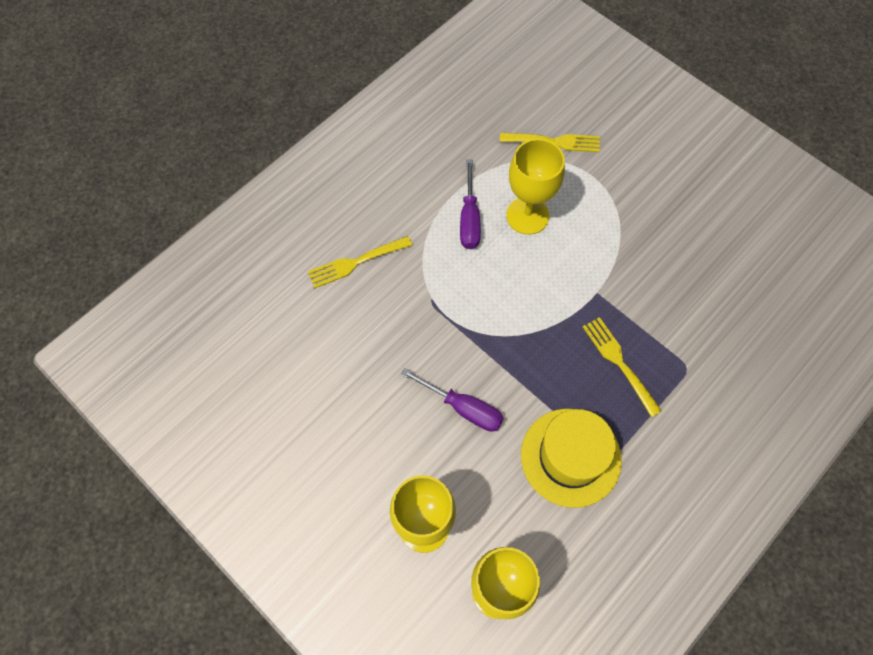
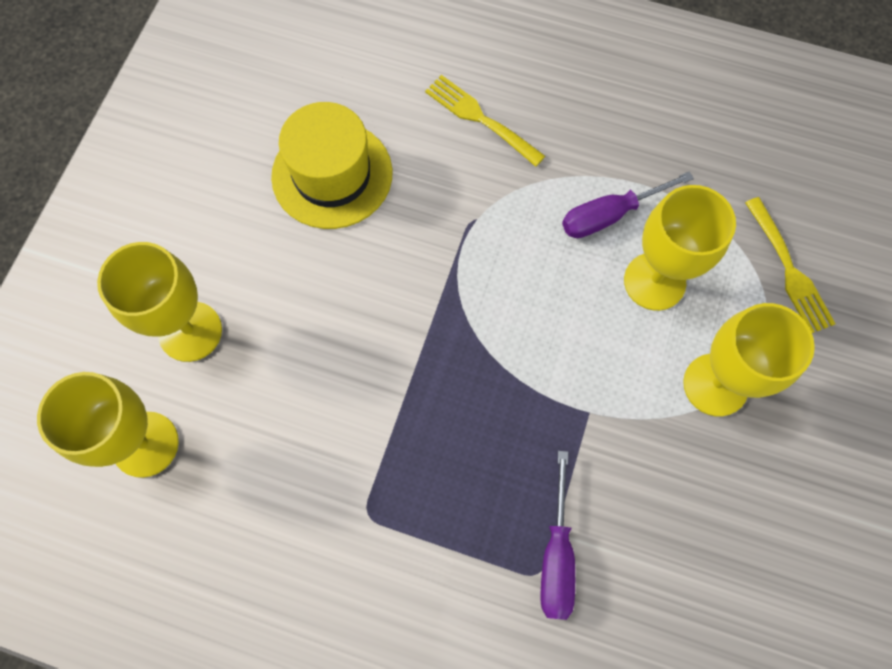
camera: 65 degrees right, 5 degrees up
purple screwdriver [401,368,504,432] -> purple screwdriver moved to [541,451,575,620]
yellow hat [521,409,622,508] -> yellow hat moved to [271,102,393,229]
yellow fork [583,317,662,417] -> none
none -> yellow goblet [683,303,815,417]

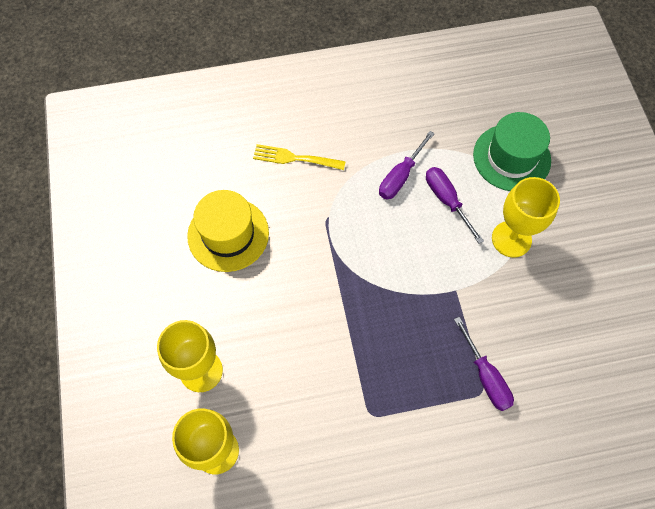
camera: 30 degrees left, 5 degrees down
yellow goblet [624,185,736,311] -> purple screwdriver [426,167,484,244]
yellow fork [745,197,835,333] -> green hat [473,112,551,191]

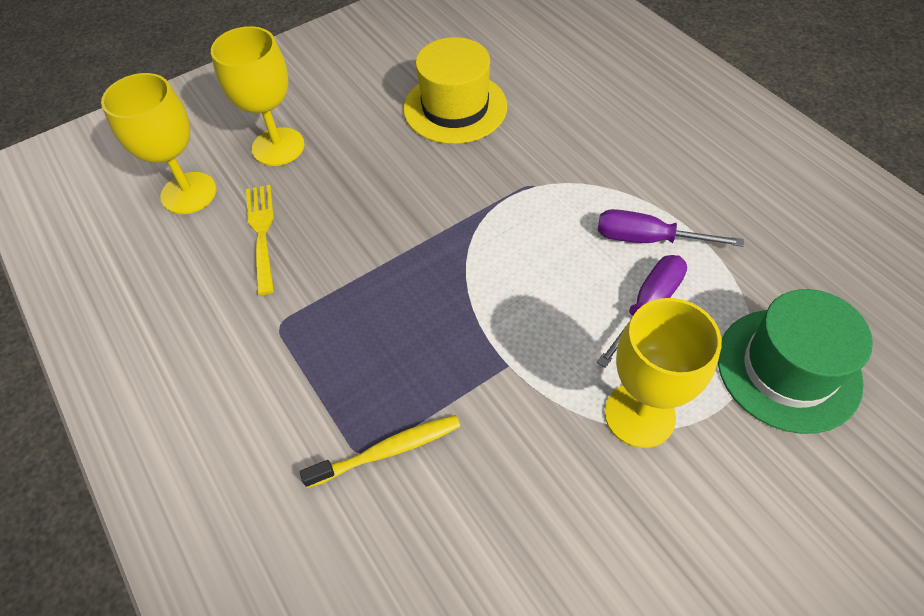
camera: 70 degrees right, 10 degrees down
yellow fork [253,144,346,170] -> yellow fork moved to [246,185,274,296]
purple screwdriver [454,317,514,411] -> yellow toothbrush [300,415,461,488]

